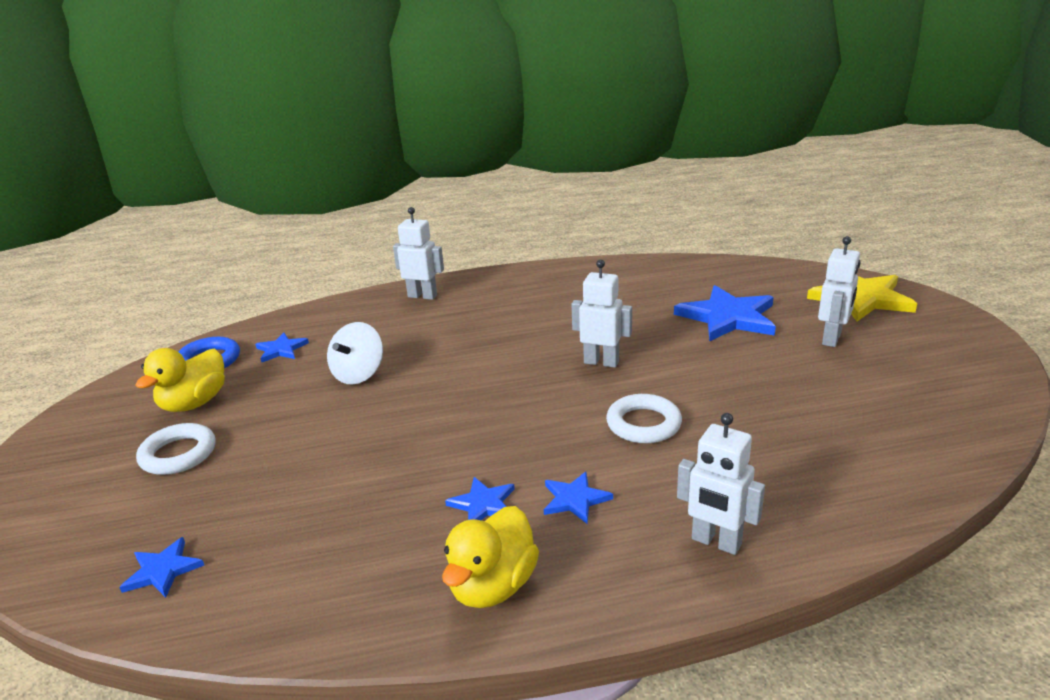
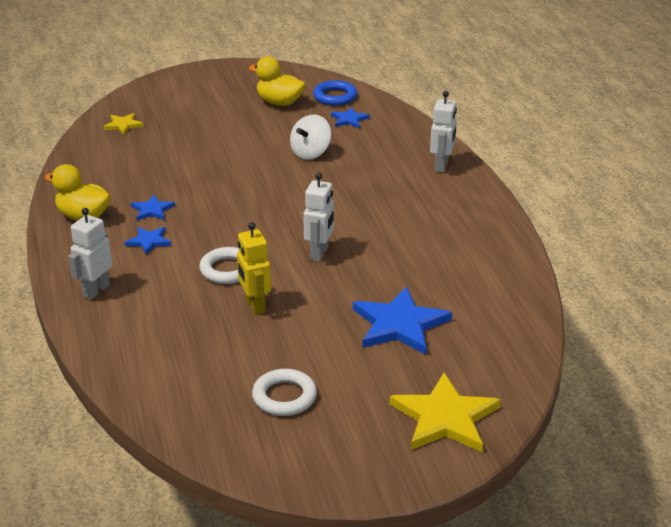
camera: 85 degrees right, 5 degrees up
blue star [119,537,204,598] -> yellow star [103,113,144,135]
white ring [136,423,216,475] -> white ring moved to [252,369,317,416]
white spinning top [327,322,383,385] -> white spinning top turned 75 degrees counterclockwise [290,115,331,160]
white robot [818,236,861,347] -> none
none -> yellow robot [237,222,271,315]

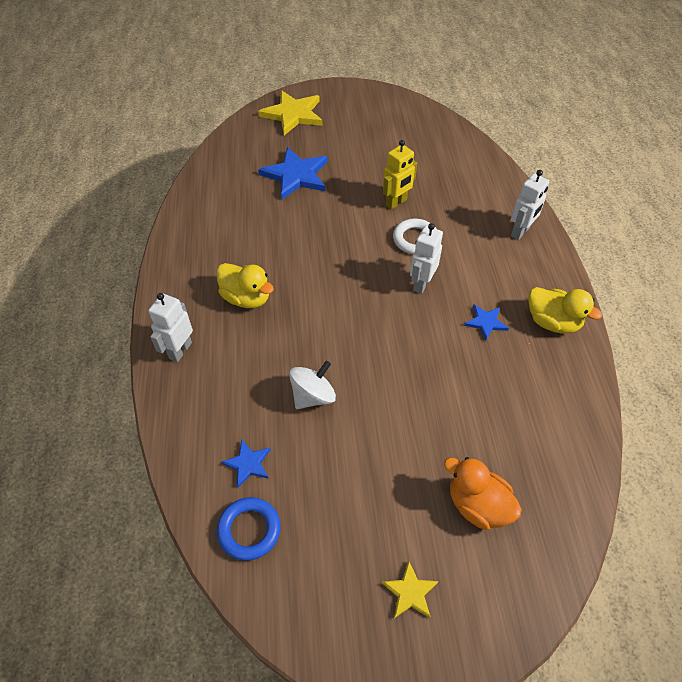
camera: 170 degrees left, 20 degrees up
yellow star [103,113,144,135] -> yellow star moved to [382,561,439,618]
blue star [125,227,171,255] -> none
yellow robot [237,222,271,315] -> yellow robot turned 60 degrees clockwise [383,140,417,210]
yellow duck [249,56,306,106] -> yellow duck moved to [217,263,274,308]
white ring [252,369,317,416] -> none
white robot [303,173,334,261] -> white robot moved to [410,223,443,294]
none -> orange duck [444,457,522,530]

